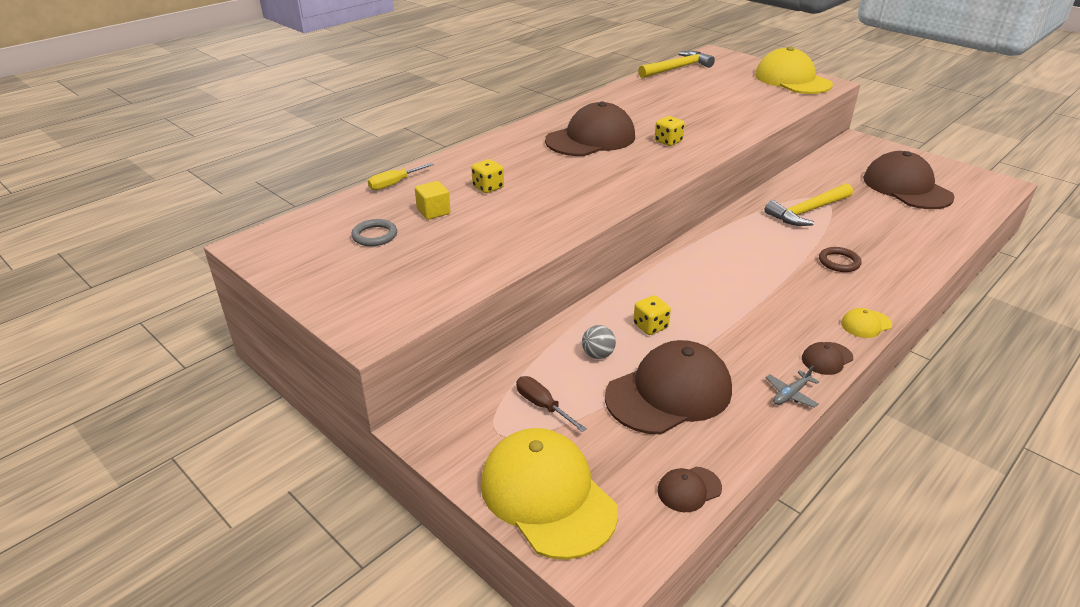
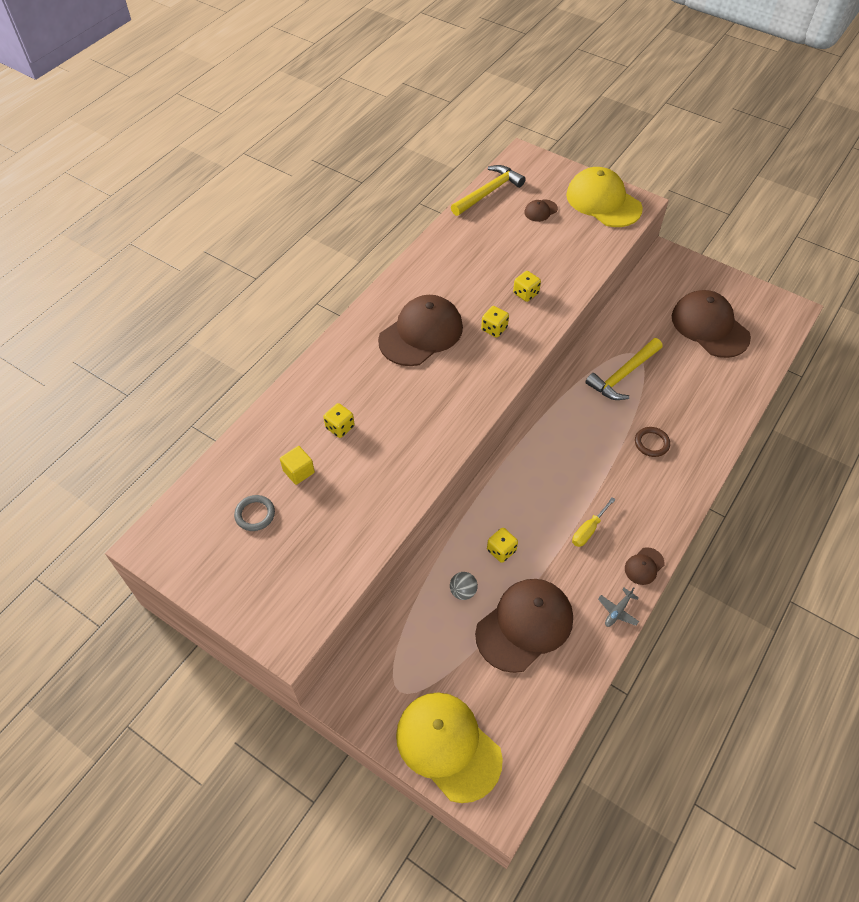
camera: 10 degrees left, 20 degrees up
yellow screwdriver [368,163,434,190] -> yellow screwdriver moved to [572,497,616,547]
brown screwdriver [516,376,587,432] -> none
brown cap [657,467,722,512] -> brown cap moved to [524,200,558,222]
yellow cap [841,308,892,338] -> none
none -> yellow dice [513,271,541,302]

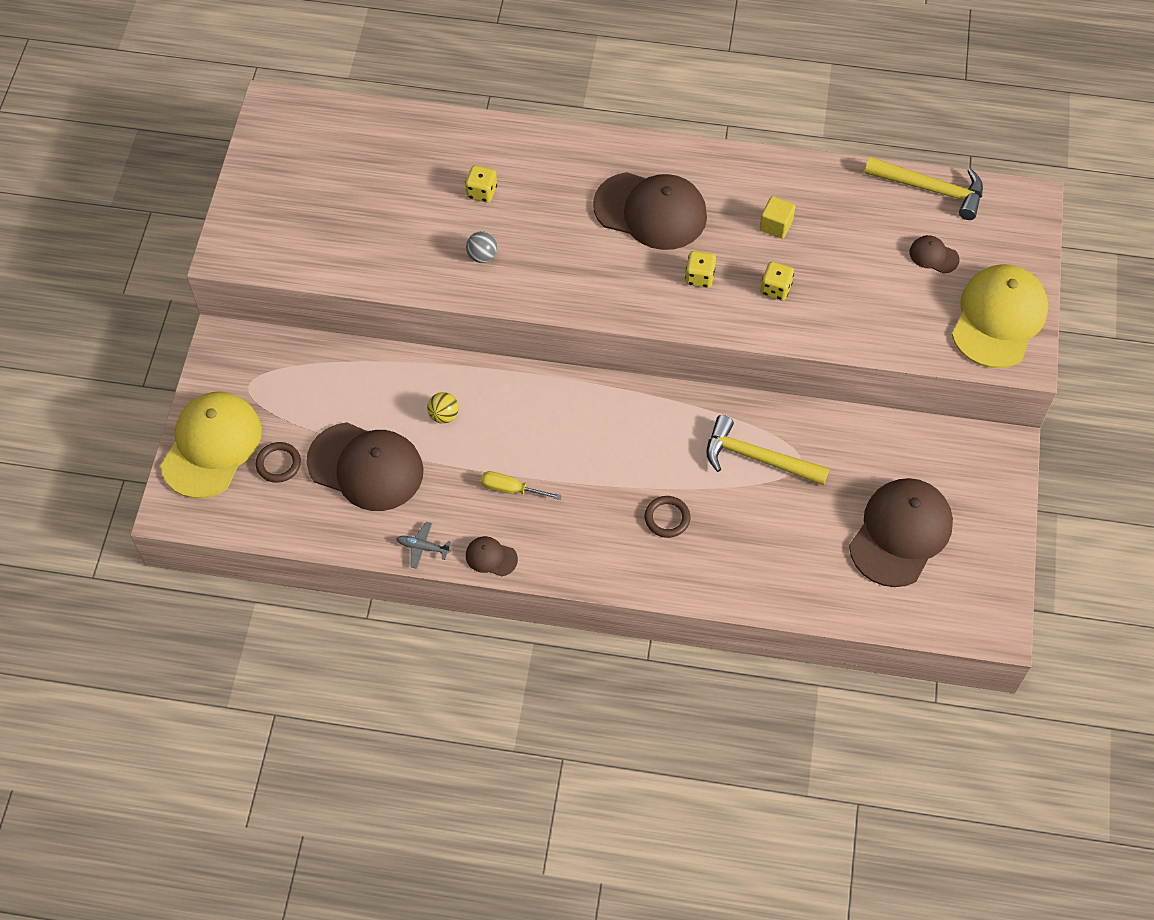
camera: 65 degrees right, 5 degrees up
grey ring [234,495,275,531] -> none
yellow cube [280,446,315,485] -> yellow cube moved to [759,196,796,239]
grey ball [450,572,478,600] -> grey ball moved to [466,231,497,263]
yellow dice [487,528,518,563] -> yellow ball [427,392,459,424]
none -> brown ring [256,442,301,483]

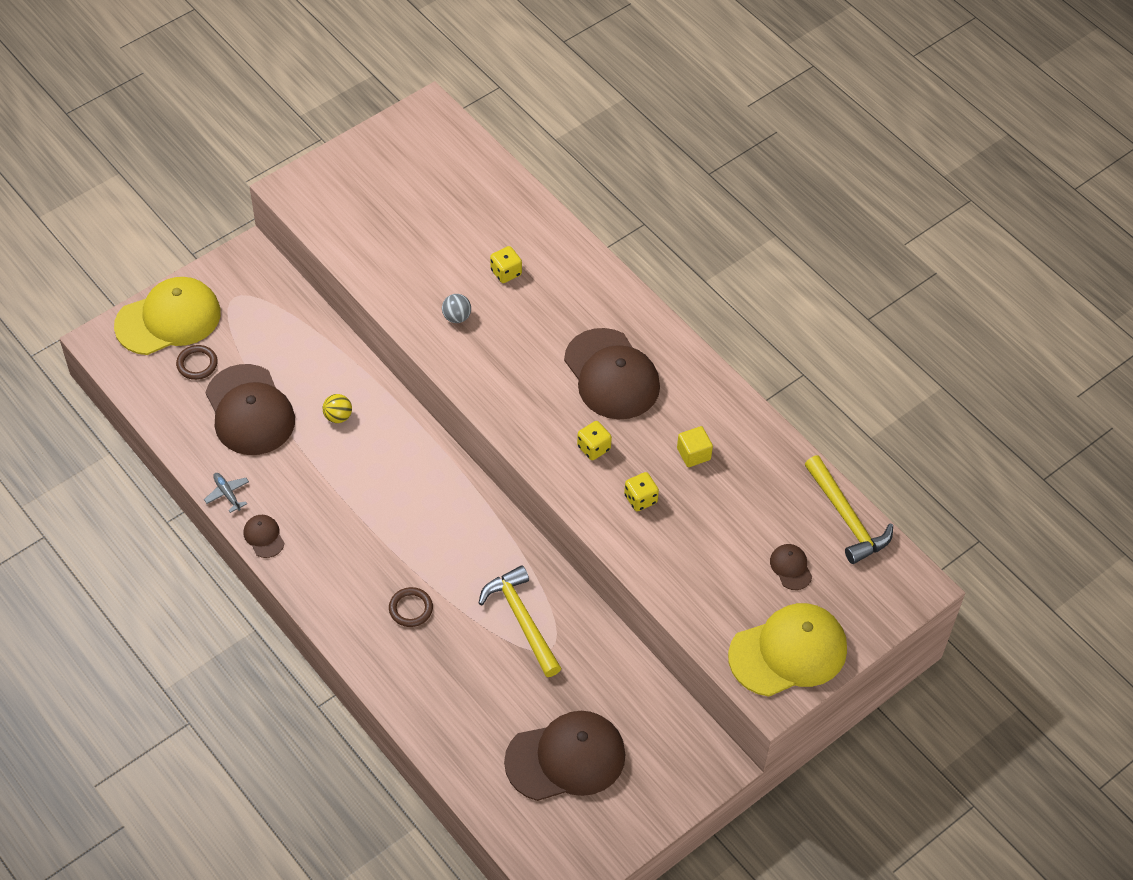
camera: 40 degrees right, 5 degrees down
yellow screwdriver [481,471,562,500] -> none

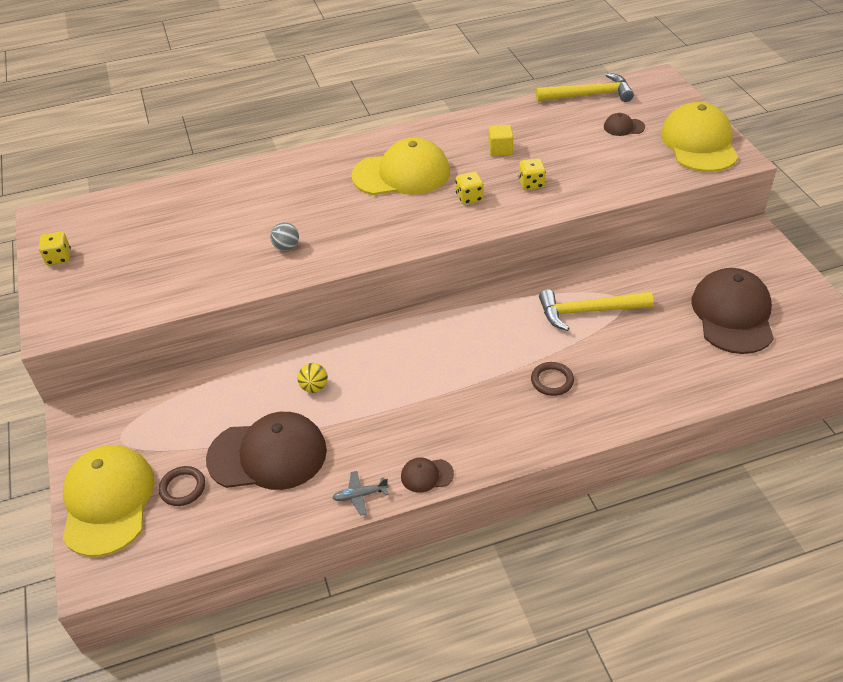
camera: 65 degrees left, 10 degrees down
yellow dice [490,246,522,283] -> yellow dice moved to [39,232,71,265]
brown cap [564,328,660,420] -> yellow cap [352,138,450,195]

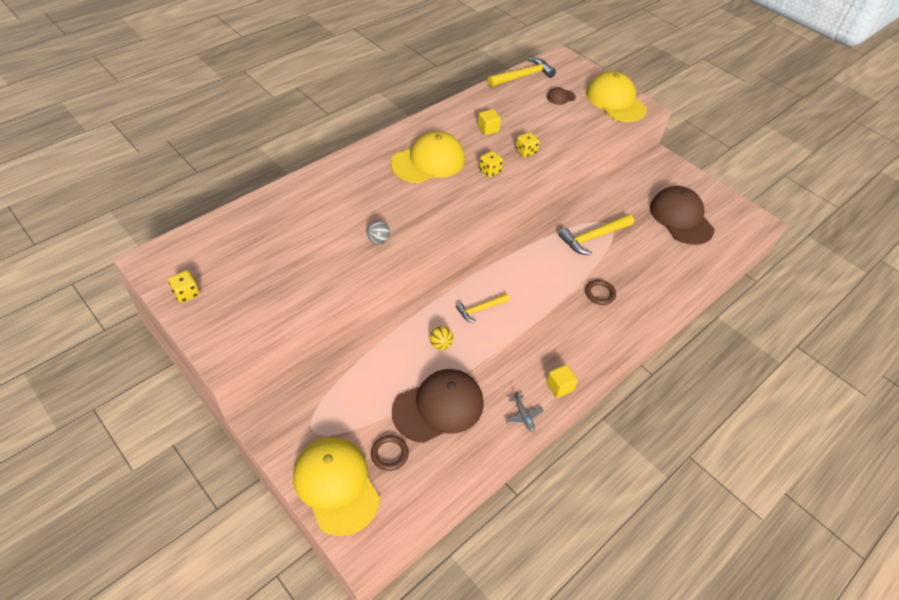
camera: 30 degrees left, 5 degrees up
grey plane [332,471,389,516] -> grey plane turned 75 degrees counterclockwise [506,391,544,432]
brown cap [401,458,454,493] -> yellow cube [546,365,578,398]
none -> yellow hammer [456,293,510,323]

